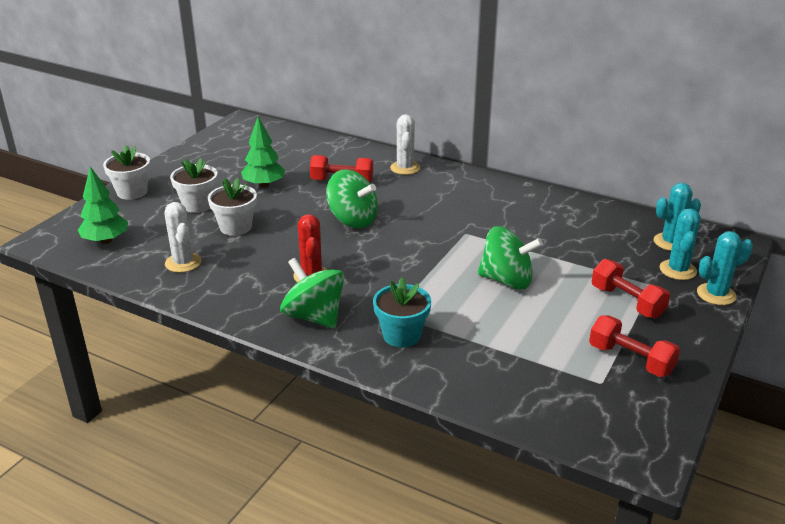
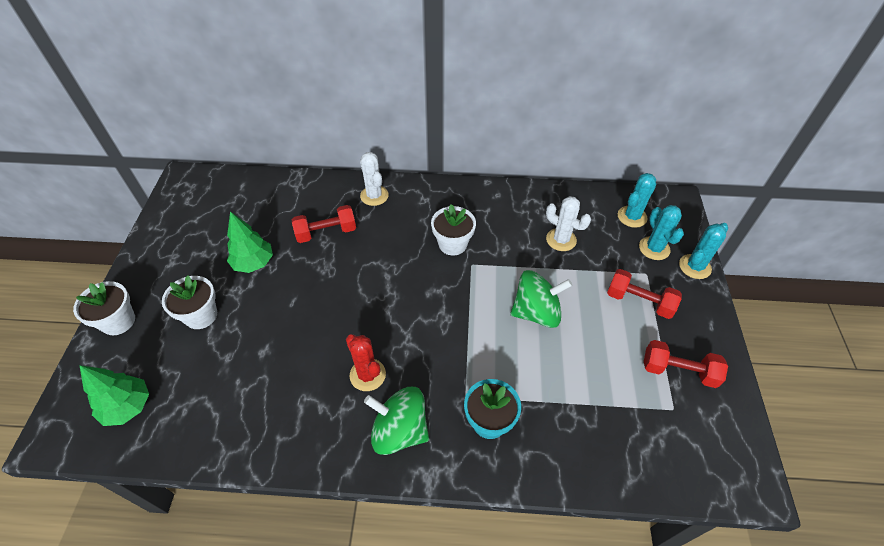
camera: 25 degrees left, 20 degrees up
white cactus [164,202,201,273] -> white cactus moved to [546,196,591,251]
white flower pot [208,178,257,236] -> white flower pot moved to [431,204,476,256]
green spinning top [326,169,378,228] -> none

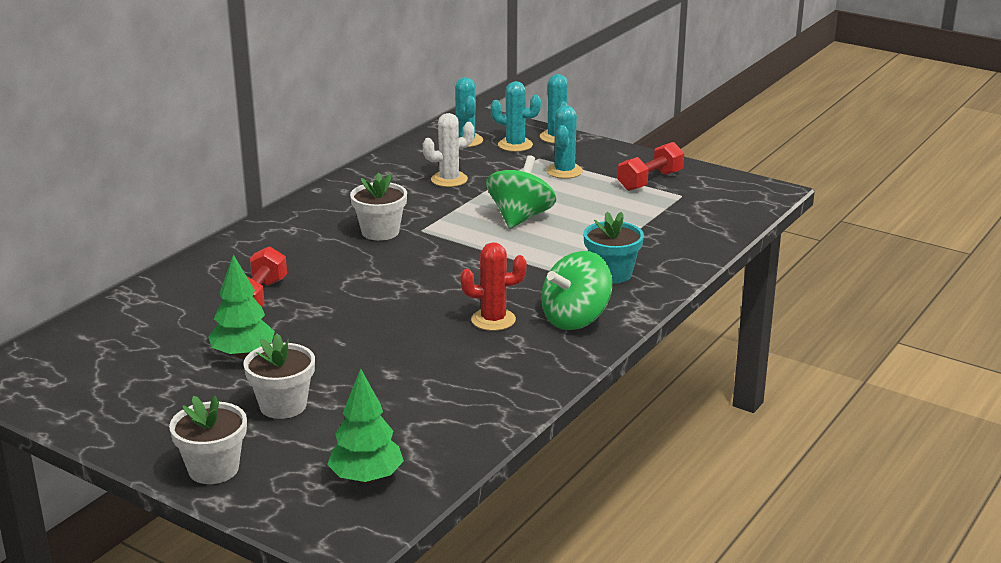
camera: 60 degrees left, 25 degrees down
white cactus [360,152,389,206] -> none
red dumbbell [607,269,682,319] -> turquoise cactus [546,105,583,179]

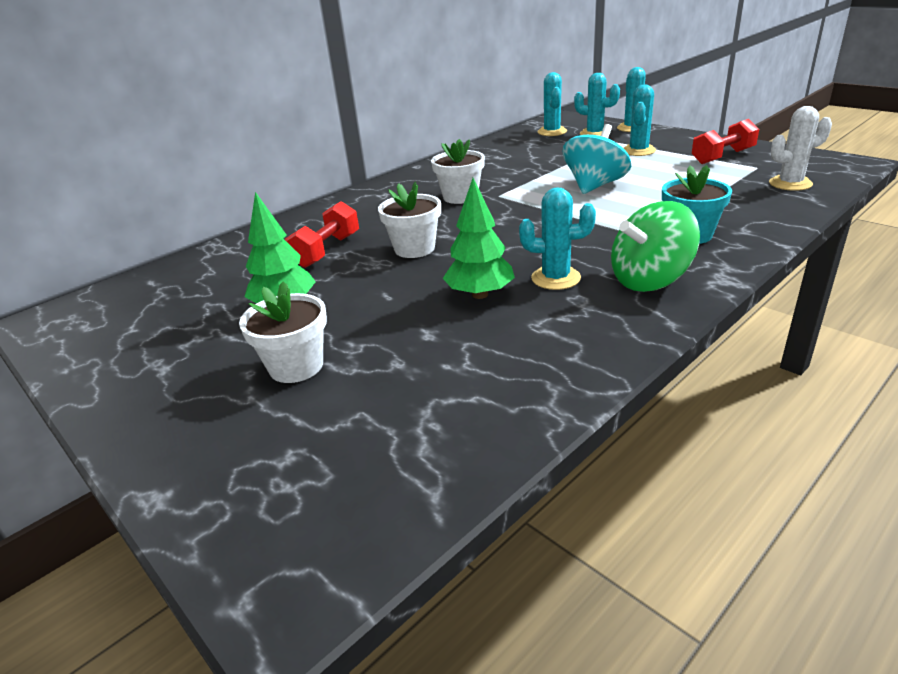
camera: 15 degrees right, 5 degrees up
white flower pot [169,396,247,484] -> white flower pot moved to [378,181,441,258]
green tree [327,368,404,484] -> green tree moved to [443,178,515,299]
white cactus [423,113,474,187] -> white cactus moved to [769,106,832,191]
red cactus [460,242,527,331] -> turquoise cactus [519,187,596,290]
green spinning top [486,155,556,229] -> turquoise spinning top [563,124,631,194]

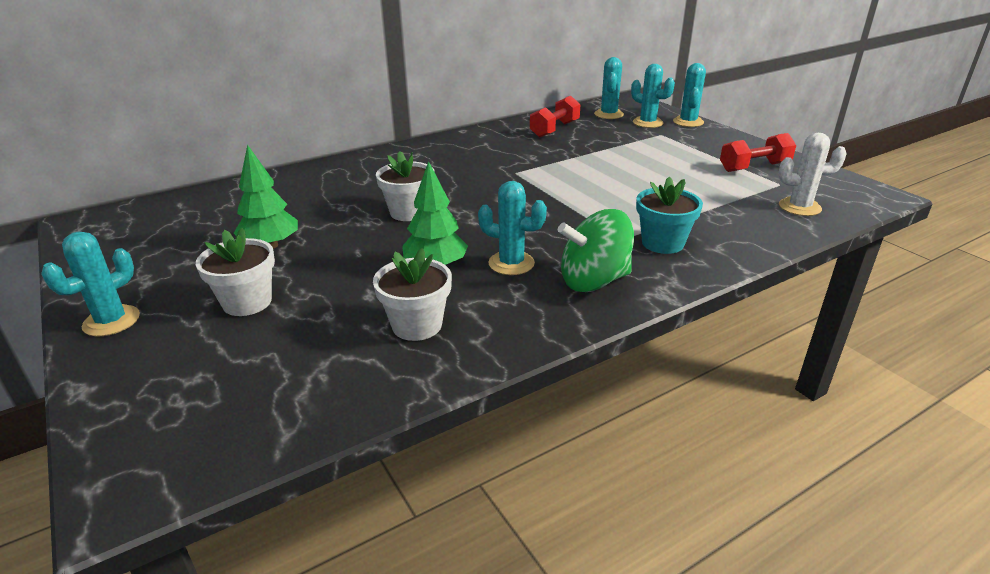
camera: 10 degrees right, 0 degrees up
red dumbbell [285,201,359,268] -> red dumbbell moved to [530,96,581,137]
white flower pot [431,139,485,204] -> white flower pot moved to [373,248,452,341]
turquoise spinning top [563,124,631,194] -> none
turquoise cactus [624,85,656,156] -> turquoise cactus moved to [41,232,140,337]

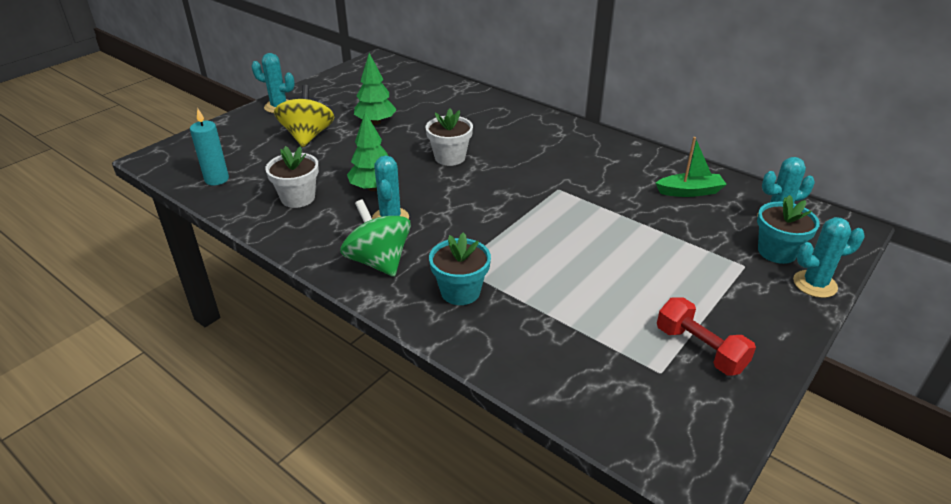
camera: 70 degrees right, 5 degrees up
white flower pot [196,228,275,316] -> yellow spinning top [274,85,334,147]
red dumbbell [530,96,581,137] -> green boat [656,137,727,197]
turquoise cactus [631,64,675,128] -> turquoise flower pot [757,195,820,264]
white cactus [779,133,847,216] -> none
none -> turquoise candle [190,108,229,185]

